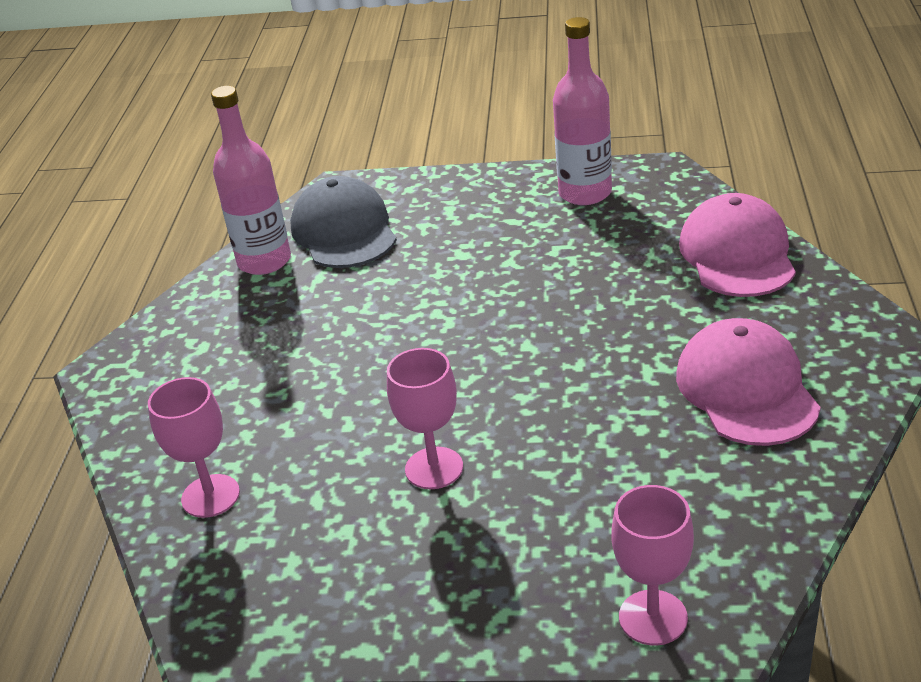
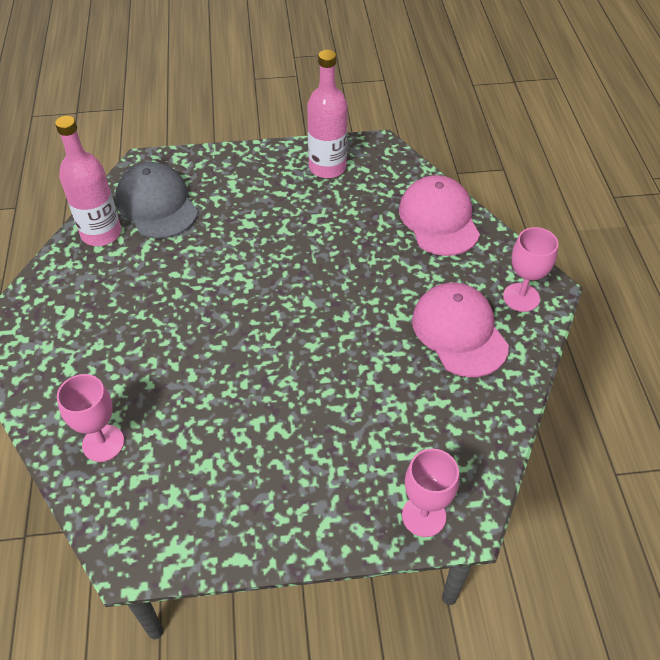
camera: 15 degrees left, 15 degrees up
pink goblet [387,348,463,489] -> pink goblet moved to [503,227,558,312]

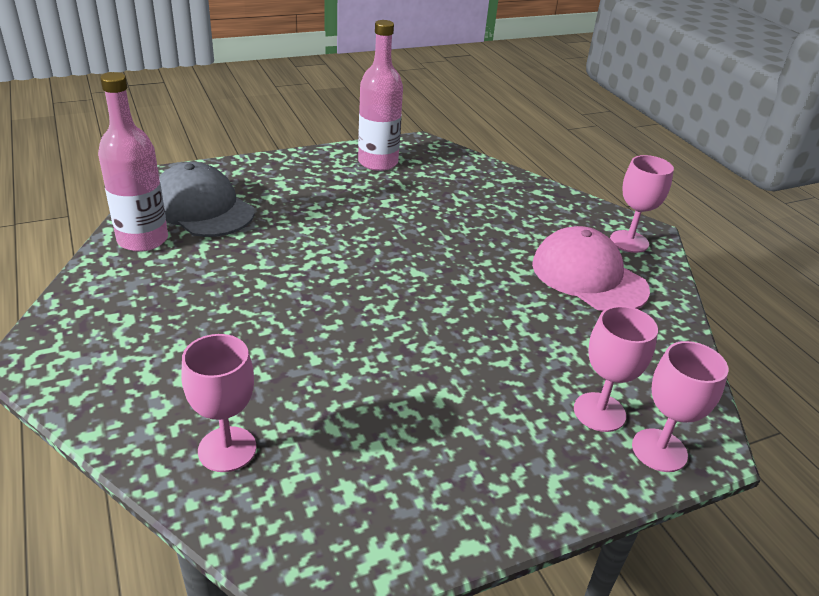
camera: 20 degrees left, 15 degrees down
pink cap [399,175,480,256] -> none
none -> pink goblet [574,306,658,432]

